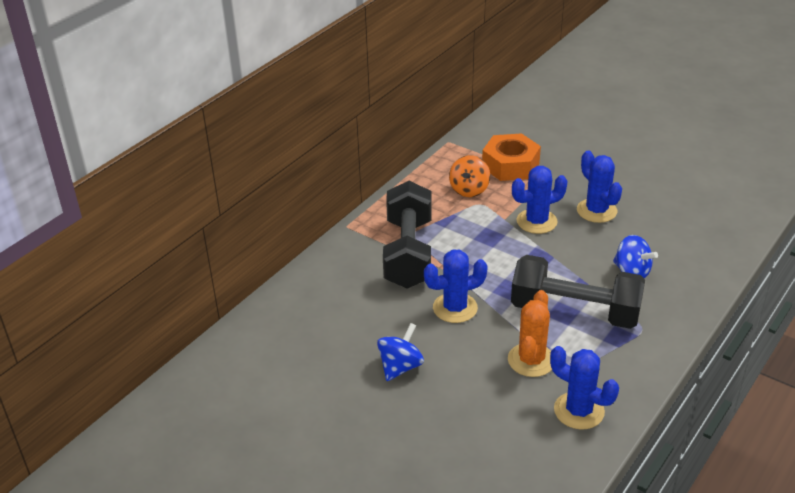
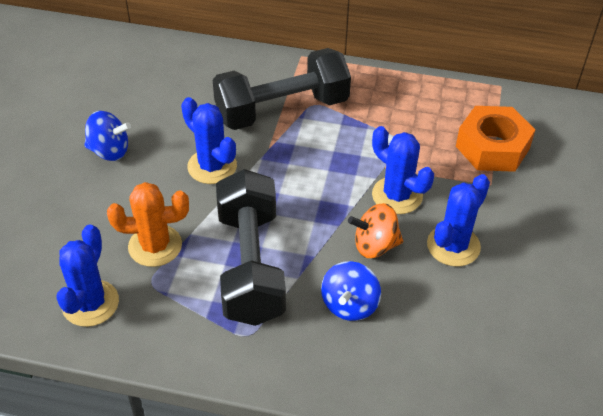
camera: 65 degrees right, 10 degrees up
orange spinning top [449,155,490,197] -> orange spinning top moved to [348,203,403,258]

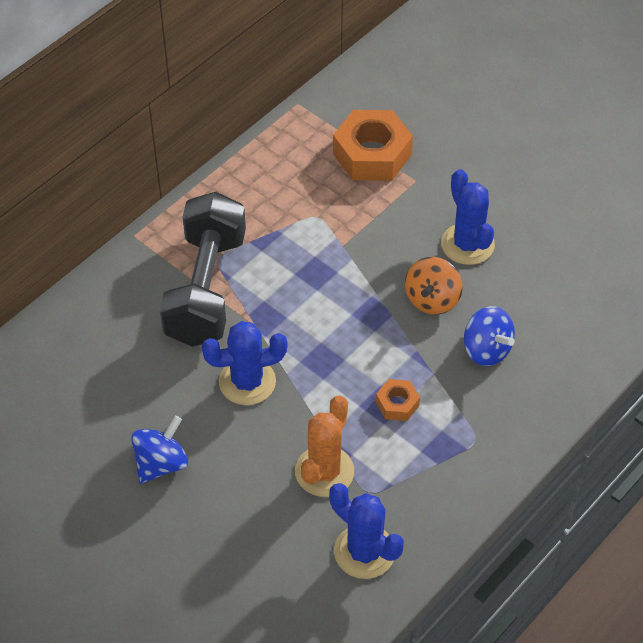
camera: 60 degrees left, 5 degrees up
black dumbbell [216,169,286,326] -> orange nut [376,379,420,421]
blue cactus [372,126,434,214] -> none

